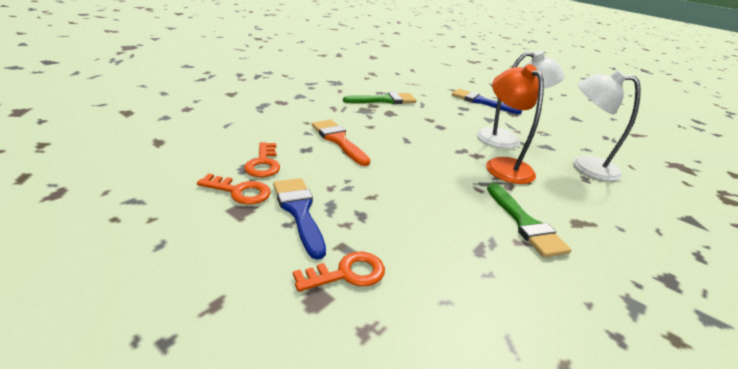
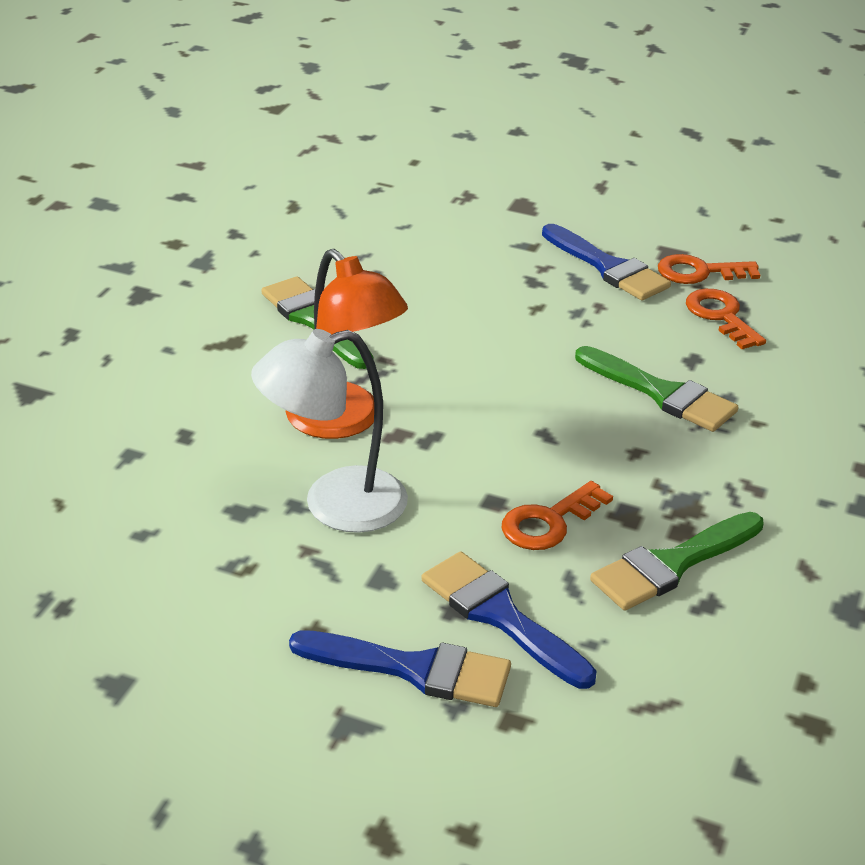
camera: 165 degrees right, 5 degrees up
orange key [293,252,385,292] -> orange key moved to [502,481,613,550]
orange brush [312,120,370,166] -> green brush [575,346,738,432]
white lamp [573,70,641,181] -> none
none -> blue brush [422,551,596,689]

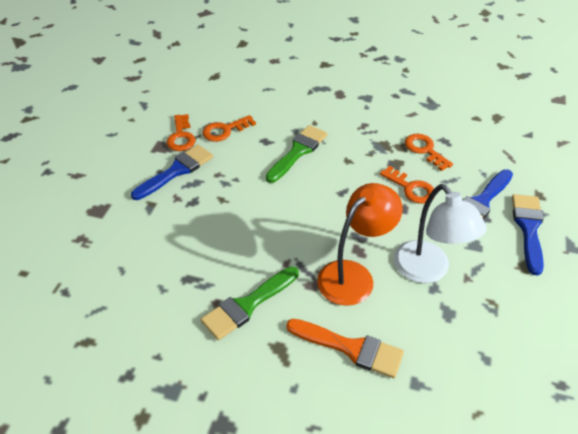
camera: 95 degrees left, 10 degrees up
green brush [590,512,764,611] -> orange key [405,134,453,171]
none -> orange brush [286,319,404,378]

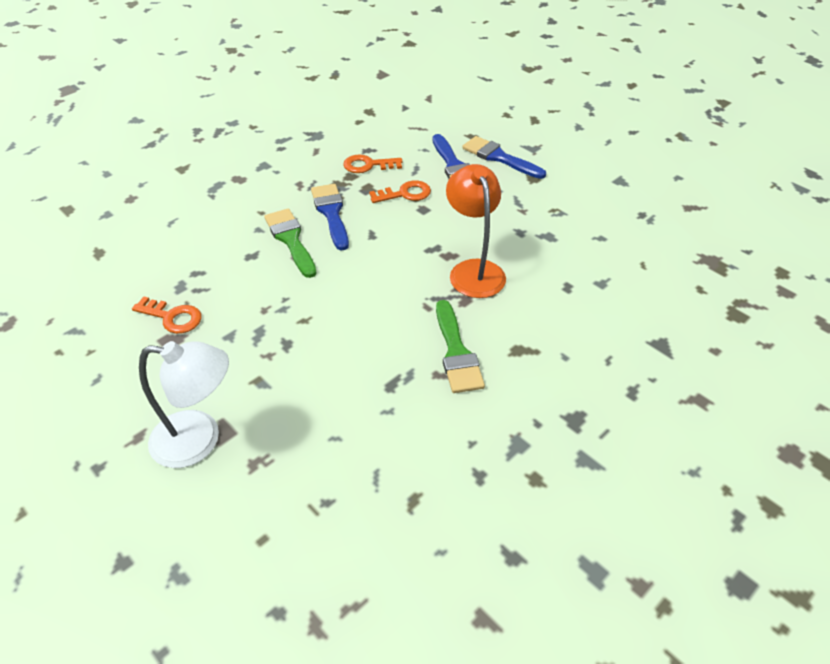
camera: 60 degrees left, 0 degrees up
blue brush [131,145,213,200] -> blue brush moved to [311,184,349,251]
orange key [203,115,256,142] -> none
orange brush [286,319,404,378] -> none
white lamp [394,184,487,283] -> white lamp moved to [139,341,229,468]

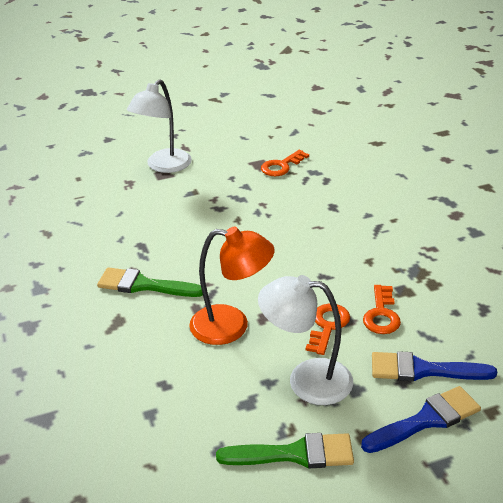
camera: 115 degrees right, 10 degrees down
green brush [264,209,317,278] -> green brush moved to [216,433,354,468]
blue brush [311,184,349,251] -> none
orange key [343,154,402,173] -> orange key moved to [306,303,350,355]
none -> white lamp [258,275,353,405]

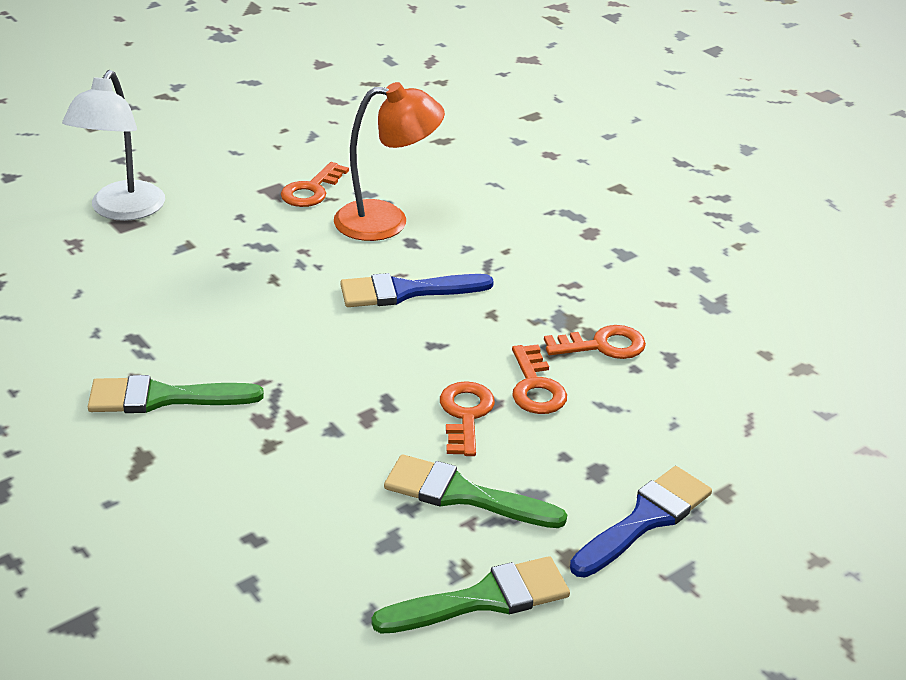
camera: 20 degrees left, 0 degrees up
orange lamp [189,226,275,345] -> orange lamp moved to [334,82,445,241]
white lamp [258,275,353,405] -> green brush [384,454,567,528]
blue brush [372,351,497,381] -> blue brush moved to [340,273,494,307]
none -> orange key [544,325,646,359]

